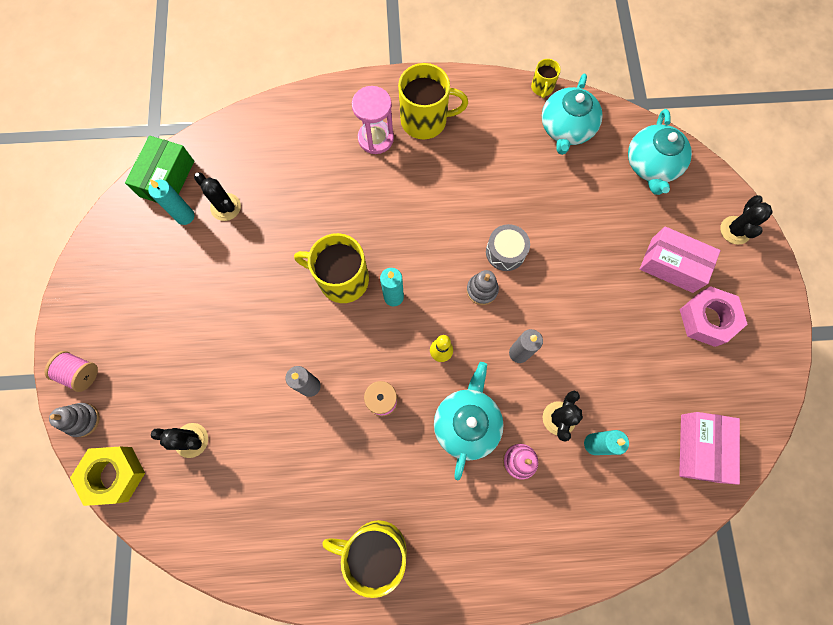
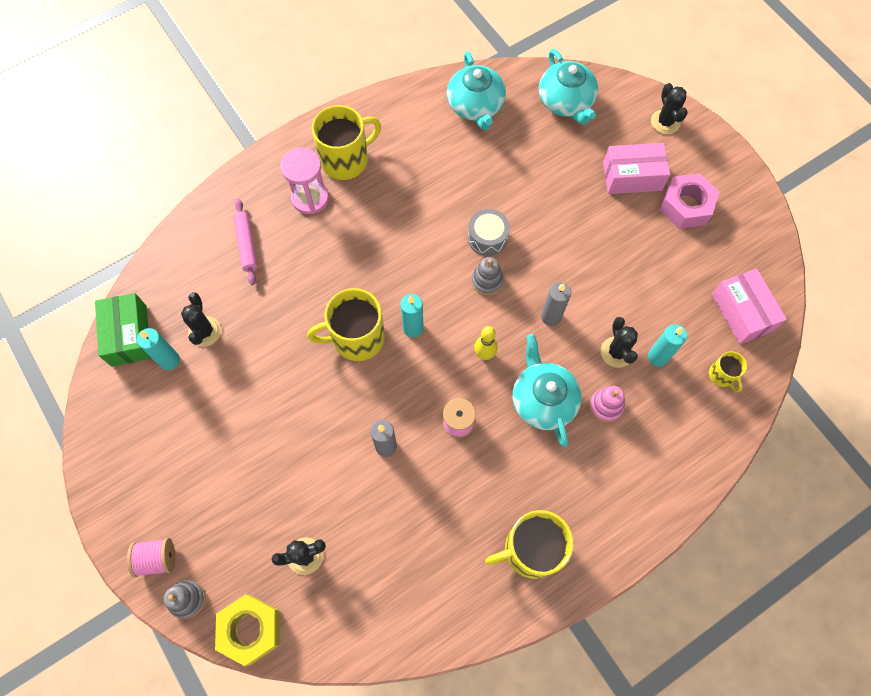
camera: 30 degrees left, 5 degrees down
black cactus [194,172,241,221] -> black cactus turned 75 degrees clockwise [181,292,221,347]
yellow mug [531,59,561,98] -> yellow mug moved to [709,351,747,392]
none -> pink rolling pin [233,199,258,285]

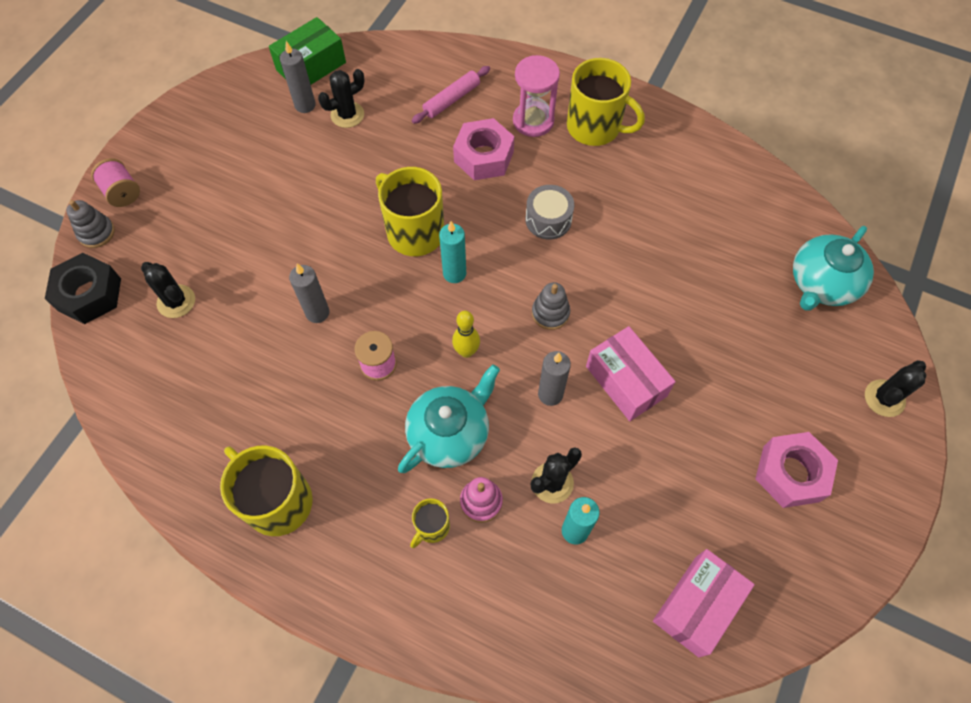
camera: 60 degrees right, 5 degrees down
turquoise candle [137,328,180,370] -> grey candle [280,41,316,113]
yellow nut [215,594,280,666] -> black nut [45,253,121,324]
turquoise teapot [447,51,506,130] -> none
grey drum [468,209,510,256] -> grey drum moved to [525,185,574,240]
pink box [603,143,670,194] -> pink box moved to [586,326,676,421]
yellow mug [709,351,747,392] -> yellow mug moved to [410,498,450,548]
none -> pink nut [453,118,515,180]

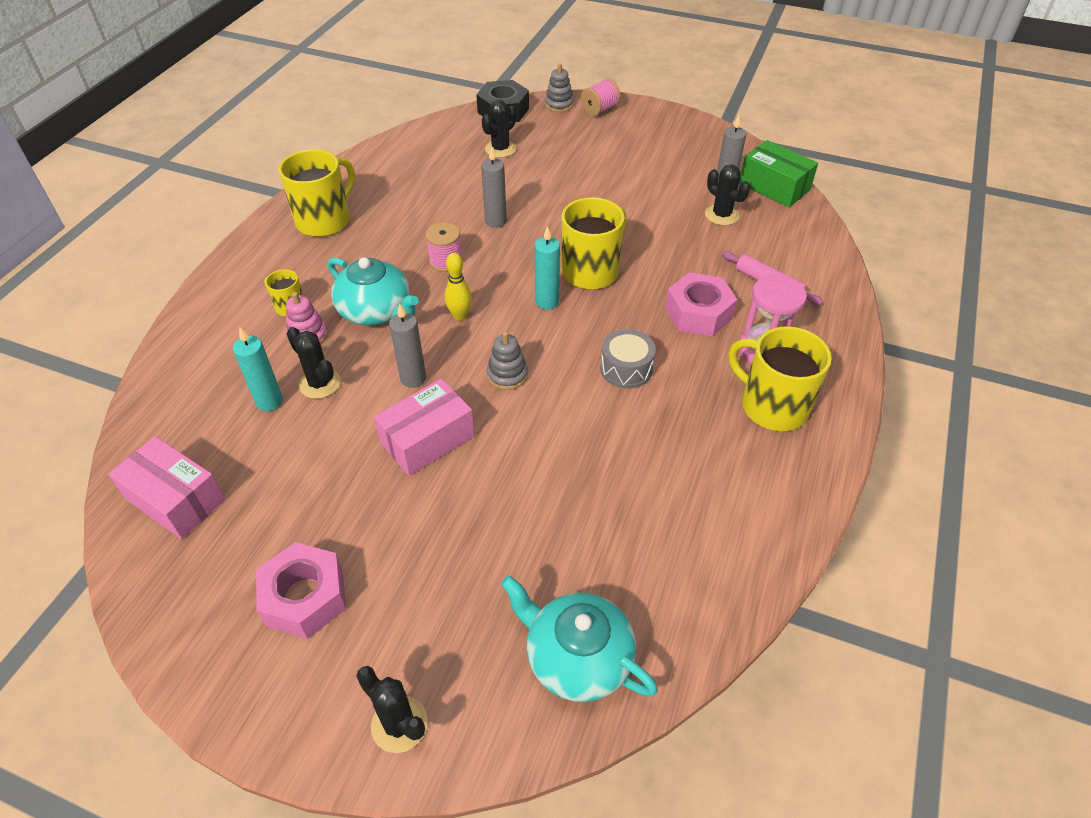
camera: 85 degrees right, 15 degrees down
yellow mug [567,58,645,146] -> yellow mug turned 105 degrees clockwise [728,326,832,431]

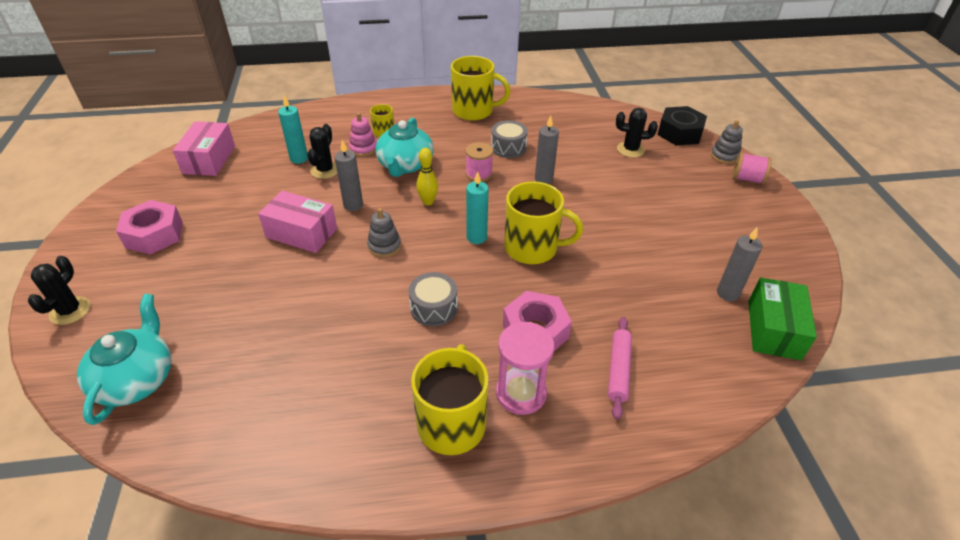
camera: 60 degrees right, 5 degrees down
black cactus [705,164,750,225] -> none
none -> grey drum [491,120,528,158]

